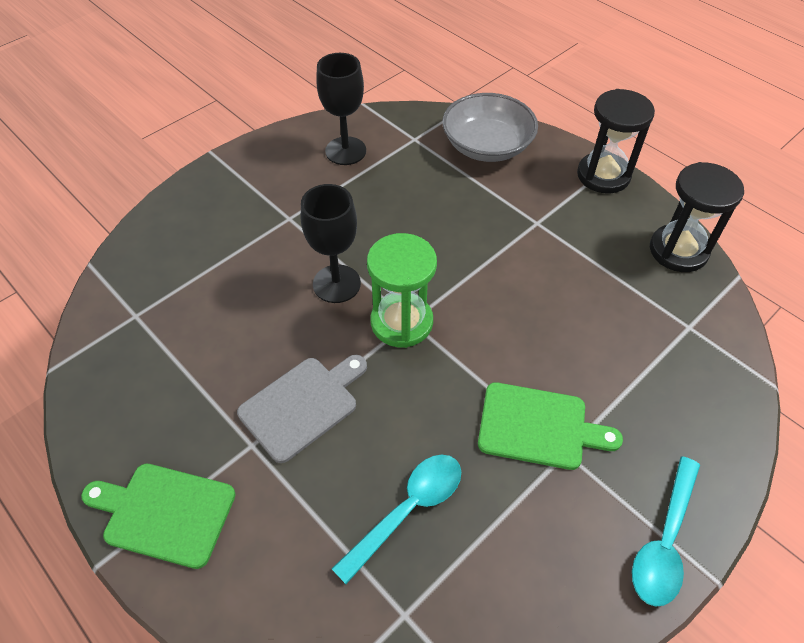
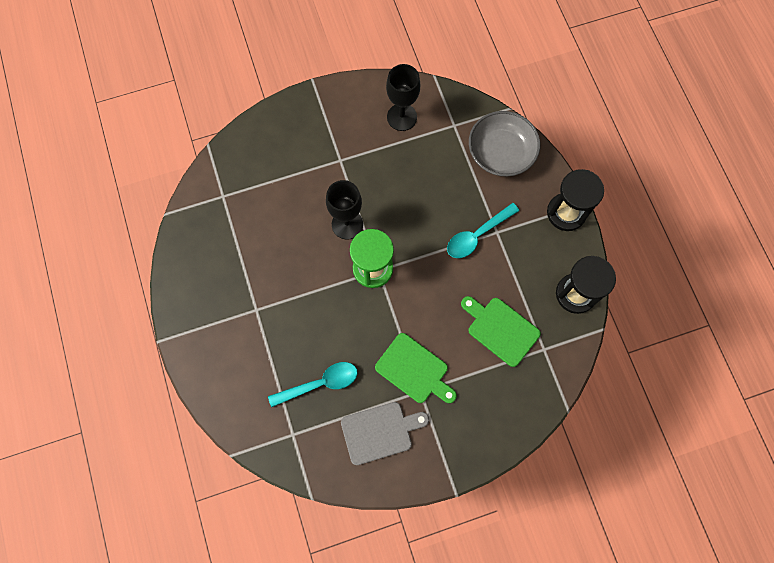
camera: 25 degrees right, 20 degrees up
green cutting board [81,464,236,569] -> green cutting board moved to [461,296,541,367]
grey cutting board [237,355,367,463] -> grey cutting board moved to [341,402,429,465]
turquoise spoon [632,456,700,607] -> turquoise spoon moved to [447,203,519,258]

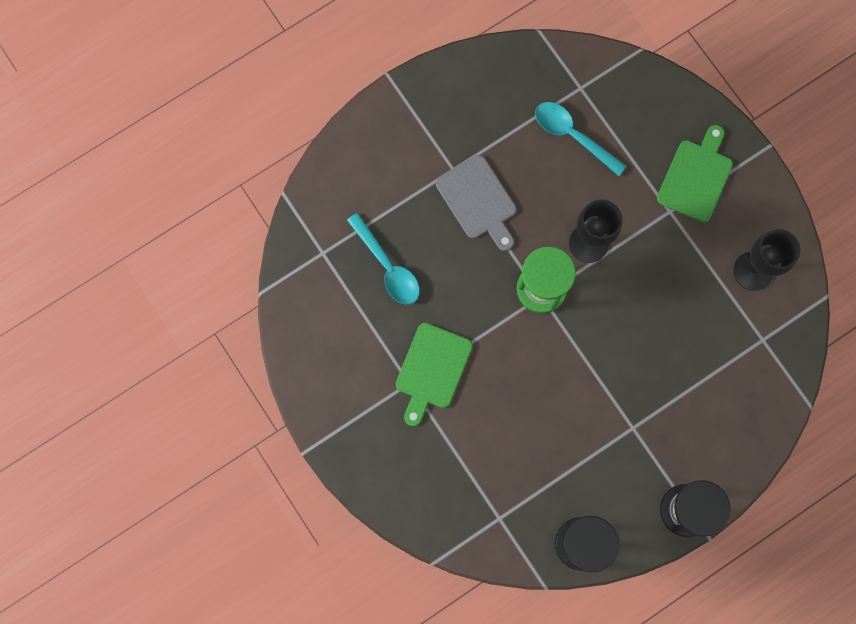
camera: 75 degrees right, 5 degrees up
grey cutting board [341,402,429,465] -> grey cutting board moved to [436,155,517,251]
turquoise spoon [447,203,519,258] -> turquoise spoon moved to [535,102,627,176]
green cutting board [461,296,541,367] -> green cutting board moved to [657,125,733,222]
grey bowl [469,111,540,177] -> none

